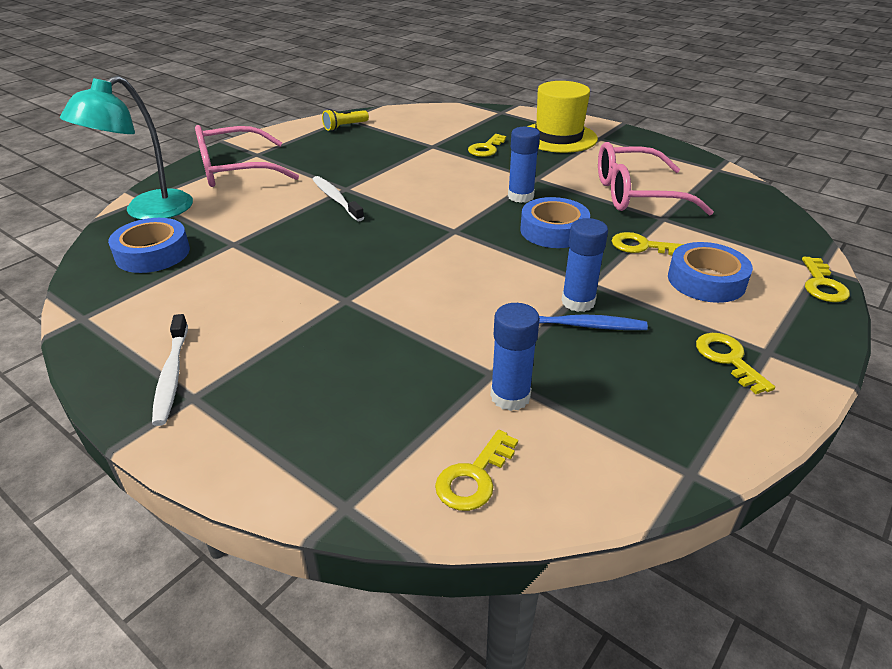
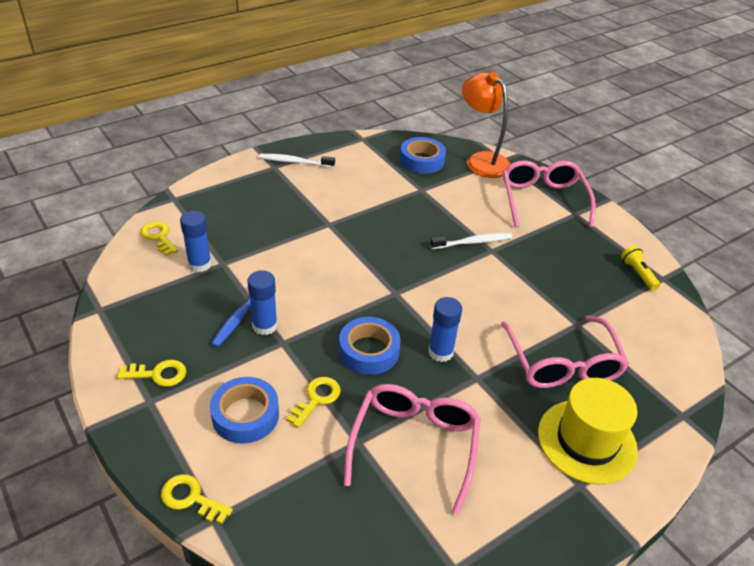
camera: 105 degrees right, 5 degrees up
turquoise lamp [60,75,193,220] -> orange lamp [462,72,510,178]
yellow key [468,134,506,157] -> pink glasses [501,316,629,388]

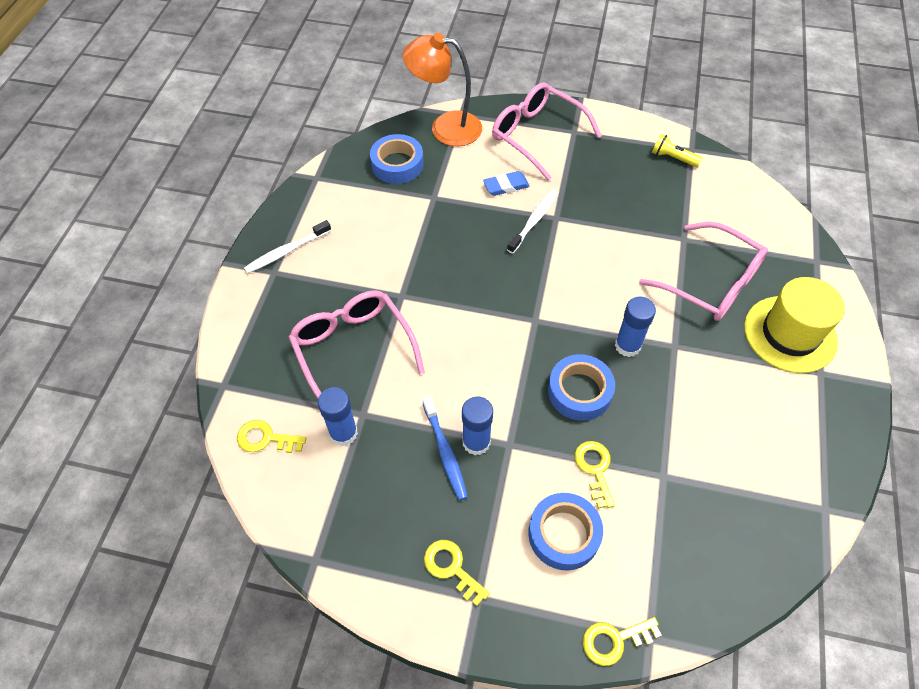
camera: 40 degrees left, 15 degrees up
yellow key [117,360,186,387] -> yellow key turned 90 degrees counterclockwise [424,540,490,606]
pink glasses [344,384,481,515] -> pink glasses moved to [289,290,425,398]
none -> blue eraser [483,171,530,196]

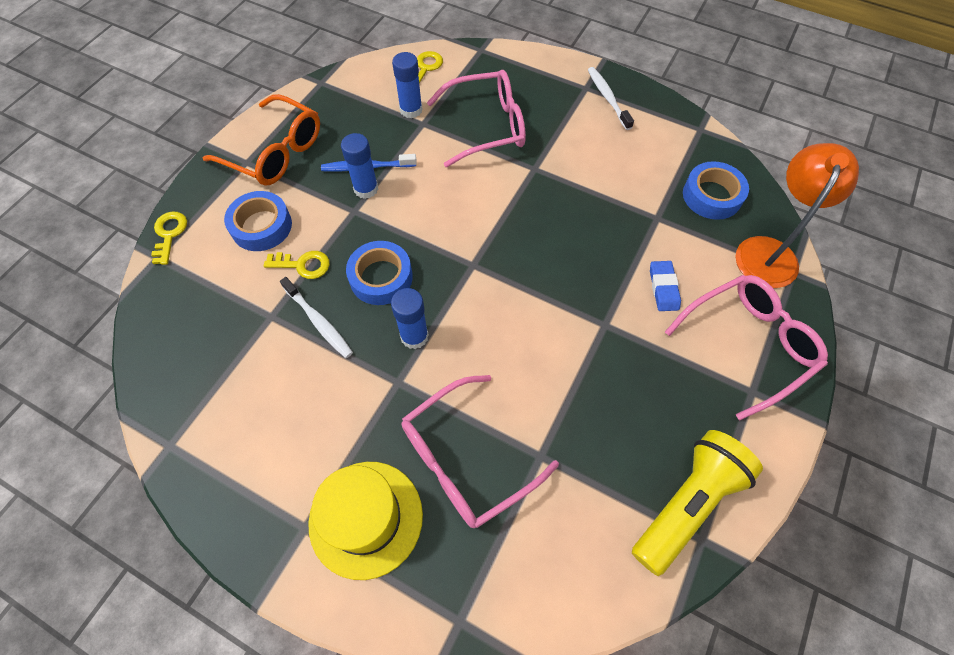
camera: 105 degrees right, 5 degrees up
yellow key [424,540,490,606] -> orange glasses [202,94,320,186]
white toothbrush [507,189,558,254] -> white toothbrush moved to [280,277,353,358]
yellow flashlight [652,134,702,167] -> yellow flashlight [632,430,763,576], size x2.08

